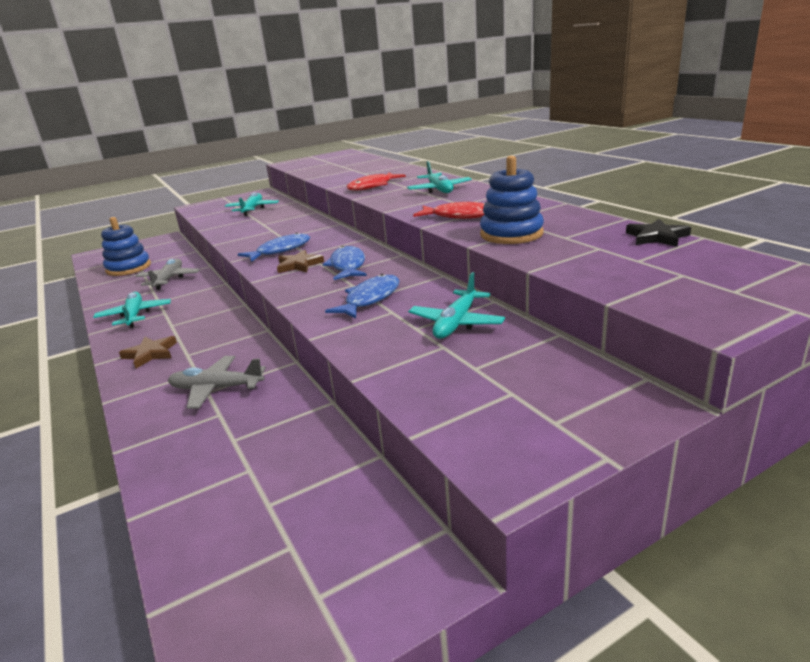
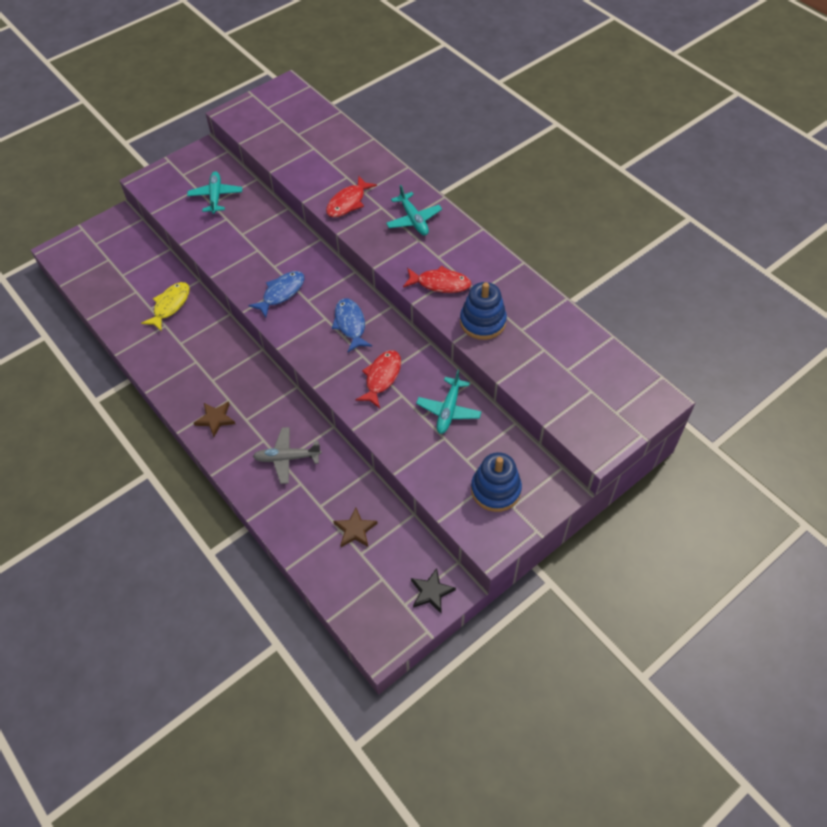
camera: 10 degrees left, 30 degrees up
turquoise plane [93,292,171,328] -> none
blue stacking toy [101,217,151,276] -> blue stacking toy moved to [471,452,522,512]
grey plane [136,258,200,290] -> yellow fish [141,282,190,332]
brown star [277,250,324,273] -> brown star moved to [333,507,378,547]
blue fish [325,274,400,319] -> red fish [356,350,401,408]
black star [626,219,691,247] -> black star moved to [411,568,456,613]

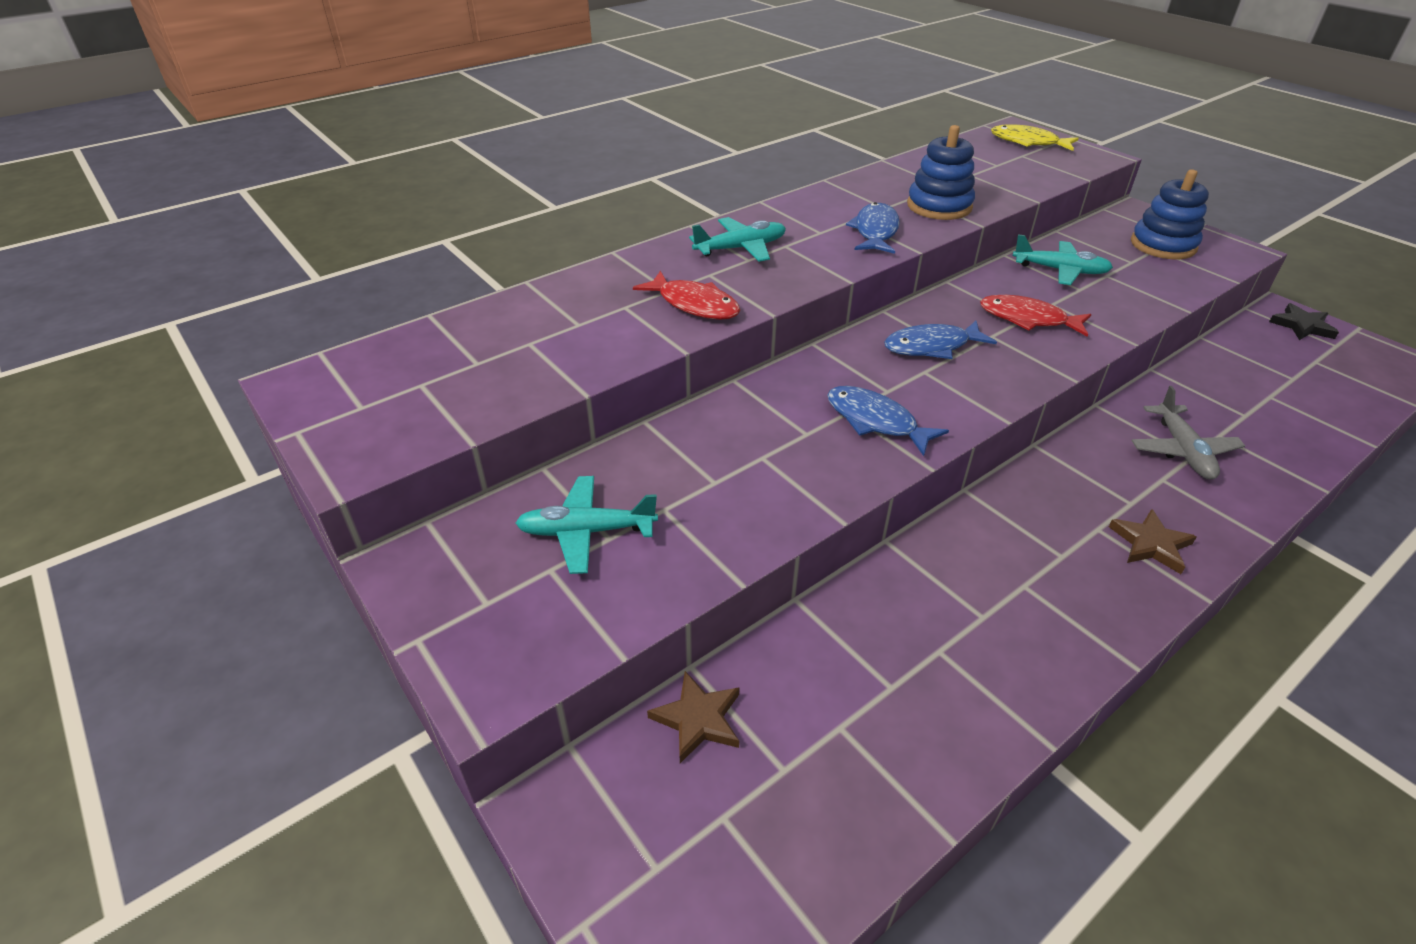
camera: 90 degrees left, 15 degrees down
yellow fish [141,282,190,332] -> yellow fish moved to [991,124,1079,151]
brown star [333,507,378,547] -> brown star moved to [647,671,740,763]
red fish [403,266,471,293] -> blue fish [846,202,900,254]

